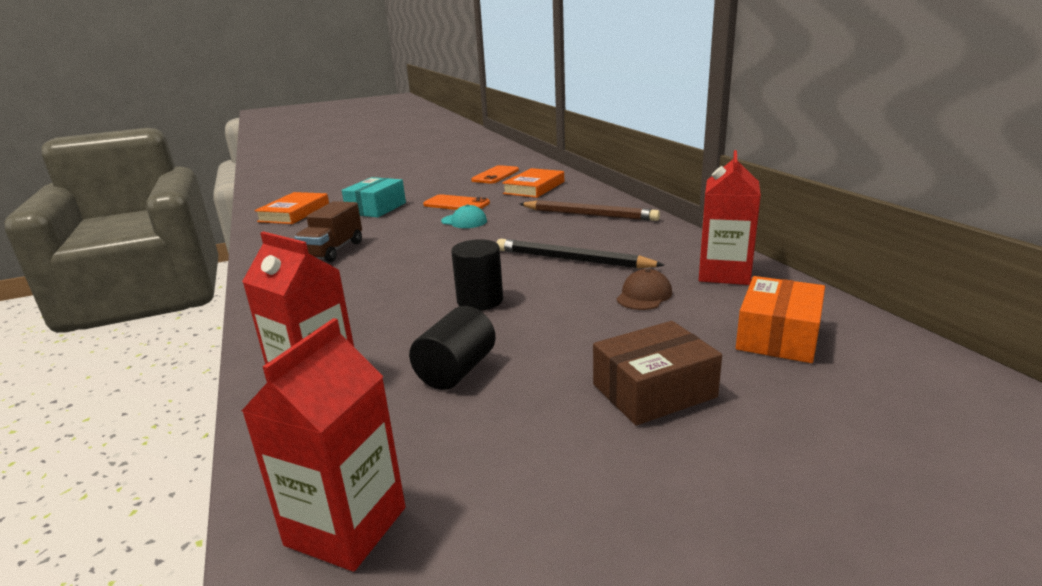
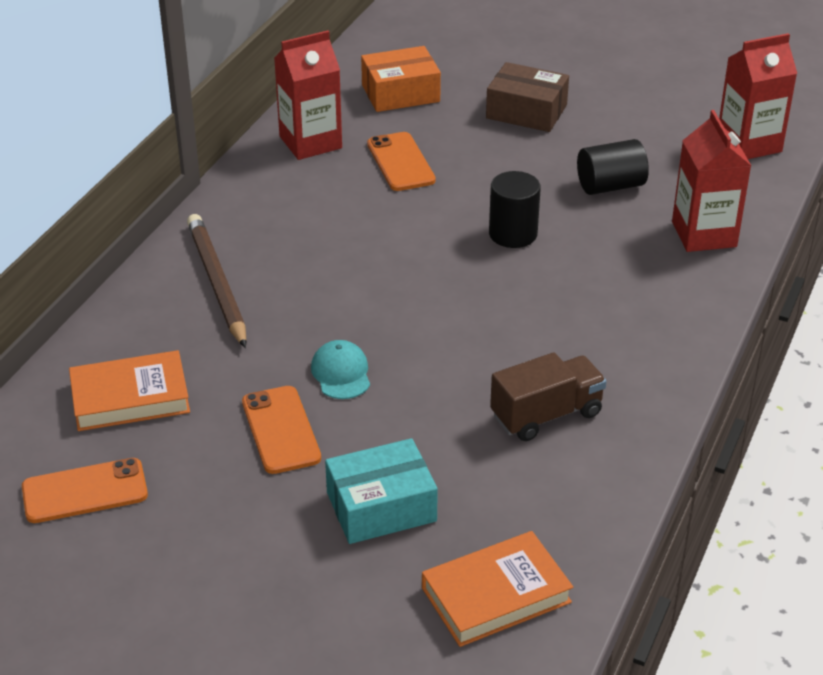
camera: 135 degrees left, 15 degrees up
black pencil [497,239,665,268] -> none
brown cap [616,269,672,310] -> orange phone [367,132,436,191]

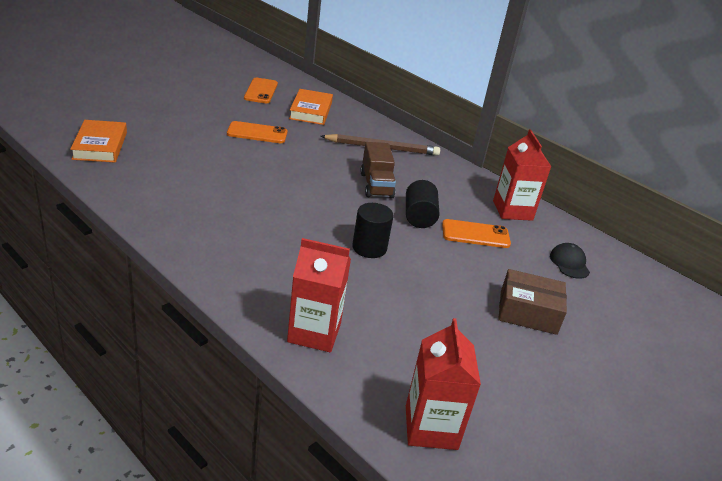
camera: 105 degrees right, 5 degrees down
turquoise cap [311,340,370,399] -> none
turquoise box [325,438,438,544] -> none
orange box [361,46,441,112] -> black cap [550,243,590,279]
brown box [486,62,569,132] -> brown box turned 60 degrees clockwise [498,269,567,335]
brown truck [490,352,607,441] -> brown truck moved to [360,142,396,198]
black cylinder [577,139,649,195] -> black cylinder moved to [406,180,439,228]

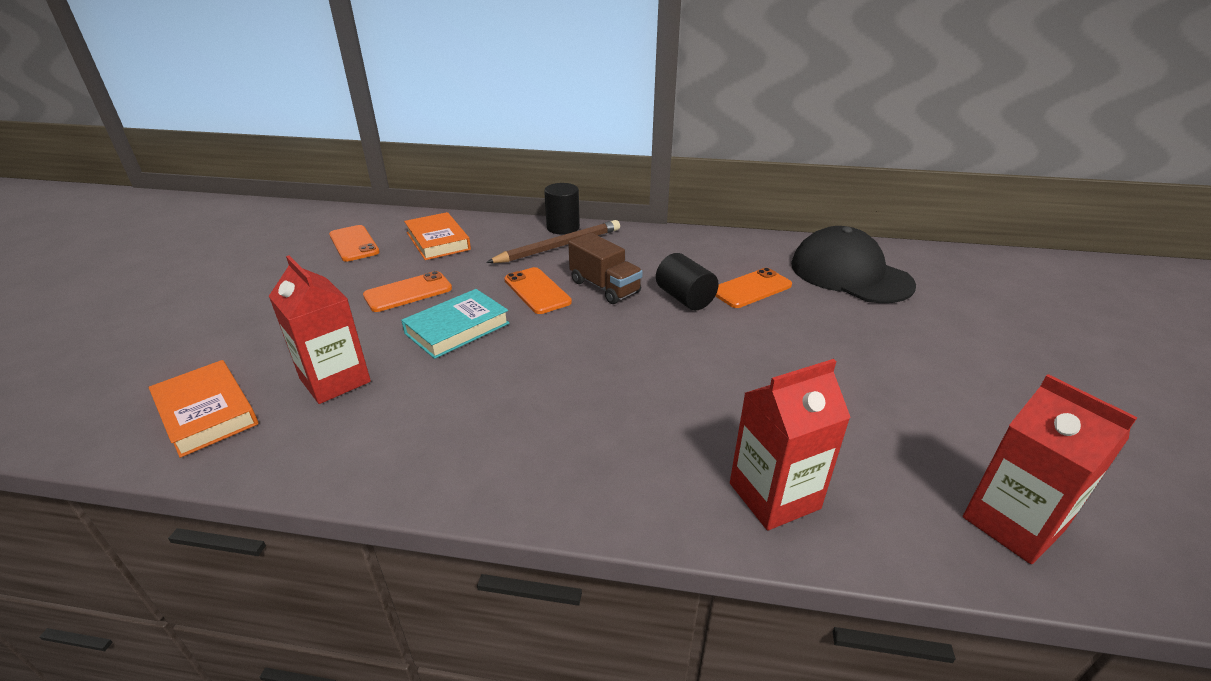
camera: 30 degrees left, 0 degrees up
black cylinder [352,203,394,258] -> black cylinder moved to [544,183,580,234]
red carton [493,129,551,221] -> red carton moved to [269,255,371,404]
brown box [498,269,567,335] -> none
black cap [550,243,590,279] -> black cap [791,226,916,303], size x2.26
none -> turquoise book [401,289,510,359]
none -> orange phone [504,267,572,314]

